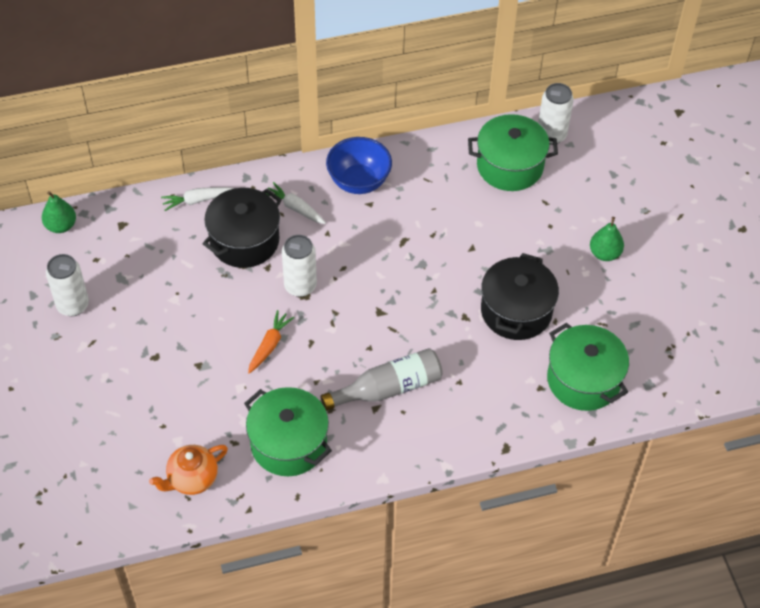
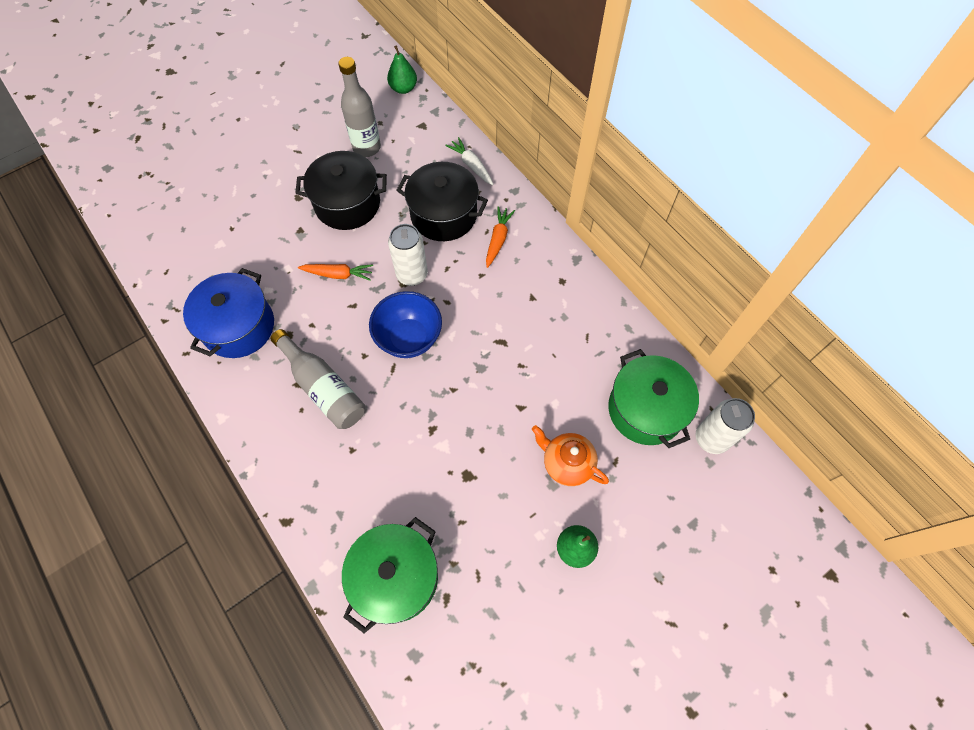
camera: 70 degrees right, 10 degrees up
white can [46,254,89,316] -> none
orange teapot [149,445,228,495] -> orange teapot moved to [532,425,609,486]
green pot [244,387,332,476] -> blue pot [183,268,274,358]
white carrot [266,182,326,224] -> orange carrot [486,206,515,268]
blue bowl [326,137,392,194] -> blue bowl moved to [369,291,442,358]
black pot [481,253,559,340] -> black pot moved to [295,151,387,230]
none -> grey bottle [338,57,381,157]

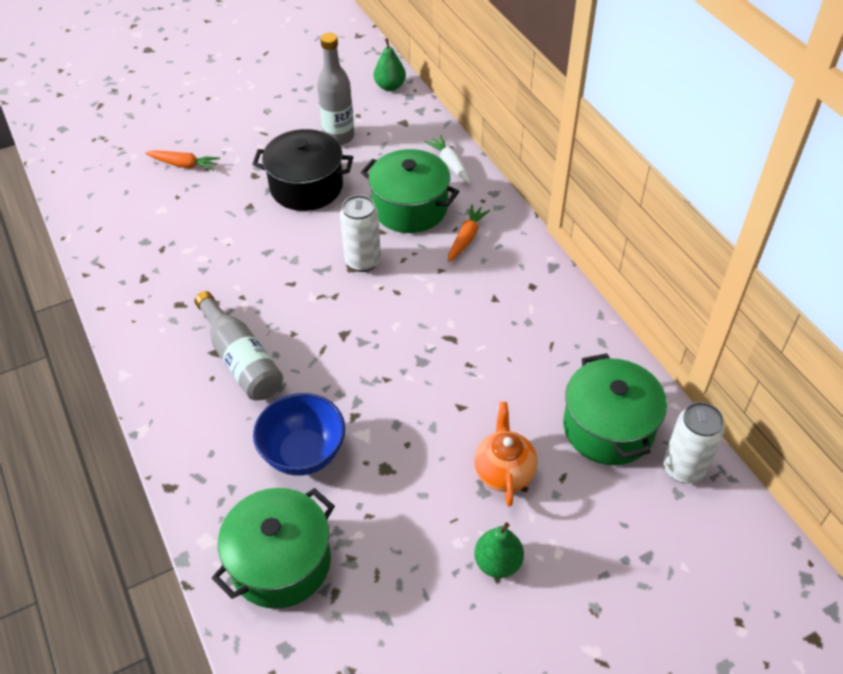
camera: 10 degrees right, 15 degrees down
blue pot [183,268,274,358] -> none
orange carrot [298,264,373,281] -> orange carrot moved to [145,150,220,171]
blue bowl [369,291,442,358] -> blue bowl moved to [253,393,345,476]
black pot [396,162,488,241] -> green pot [361,149,459,233]
orange teapot [532,425,609,486] -> orange teapot turned 45 degrees clockwise [474,402,537,507]

